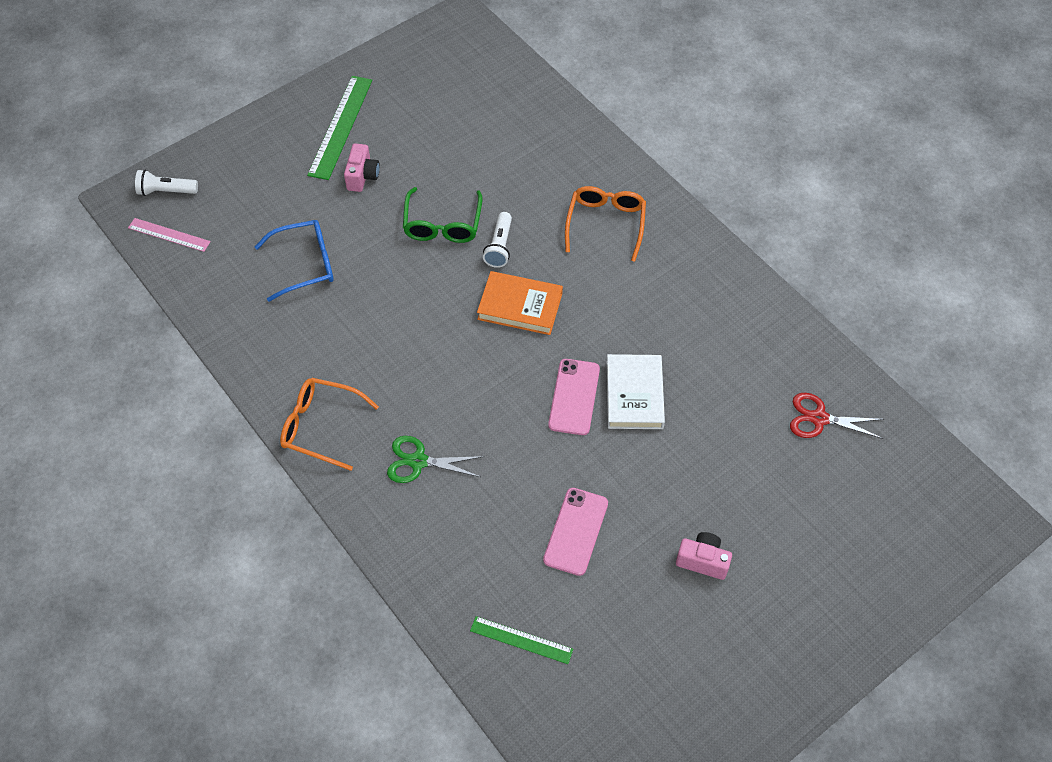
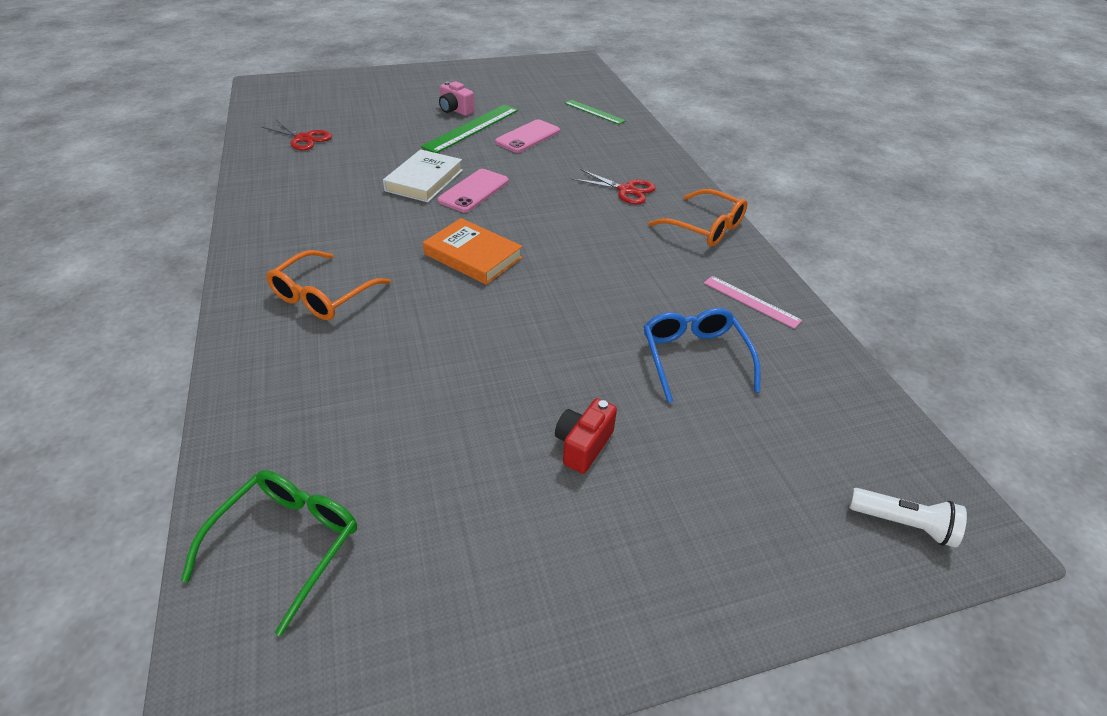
camera: 160 degrees left, 15 degrees down
pink ruler [128,218,211,252] -> pink ruler moved to [704,276,802,329]
blue glasses [255,220,334,302] -> blue glasses turned 75 degrees clockwise [644,308,760,403]
green ruler [307,76,372,180] -> green ruler moved to [421,105,518,153]
pink camera [344,143,380,192] -> red camera [555,398,617,474]
green scissors [387,436,484,483] -> red scissors [572,169,656,204]
green glasses [403,187,483,243] -> green glasses moved to [181,470,357,636]
white flashlight [483,212,512,268] -> none

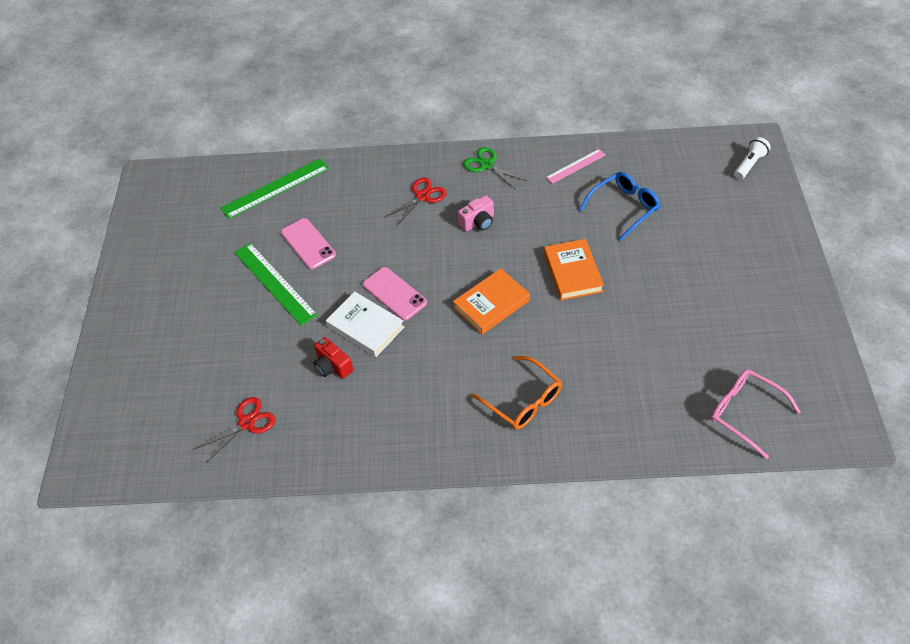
camera: 70 degrees left, 10 degrees up
green glasses [181,470,357,636] -> pink glasses [711,369,800,459]
pink camera [439,81,475,116] -> pink camera moved to [458,195,494,232]
red camera [555,398,617,474] -> red camera moved to [313,337,353,379]
green ruler [565,100,626,124] -> green ruler [220,158,329,219], size x1.70
blue glasses [644,308,760,403] -> blue glasses turned 135 degrees clockwise [579,172,660,241]
orange glasses [648,189,747,247] -> green scissors [463,147,527,189]
none -> orange book [544,239,604,300]

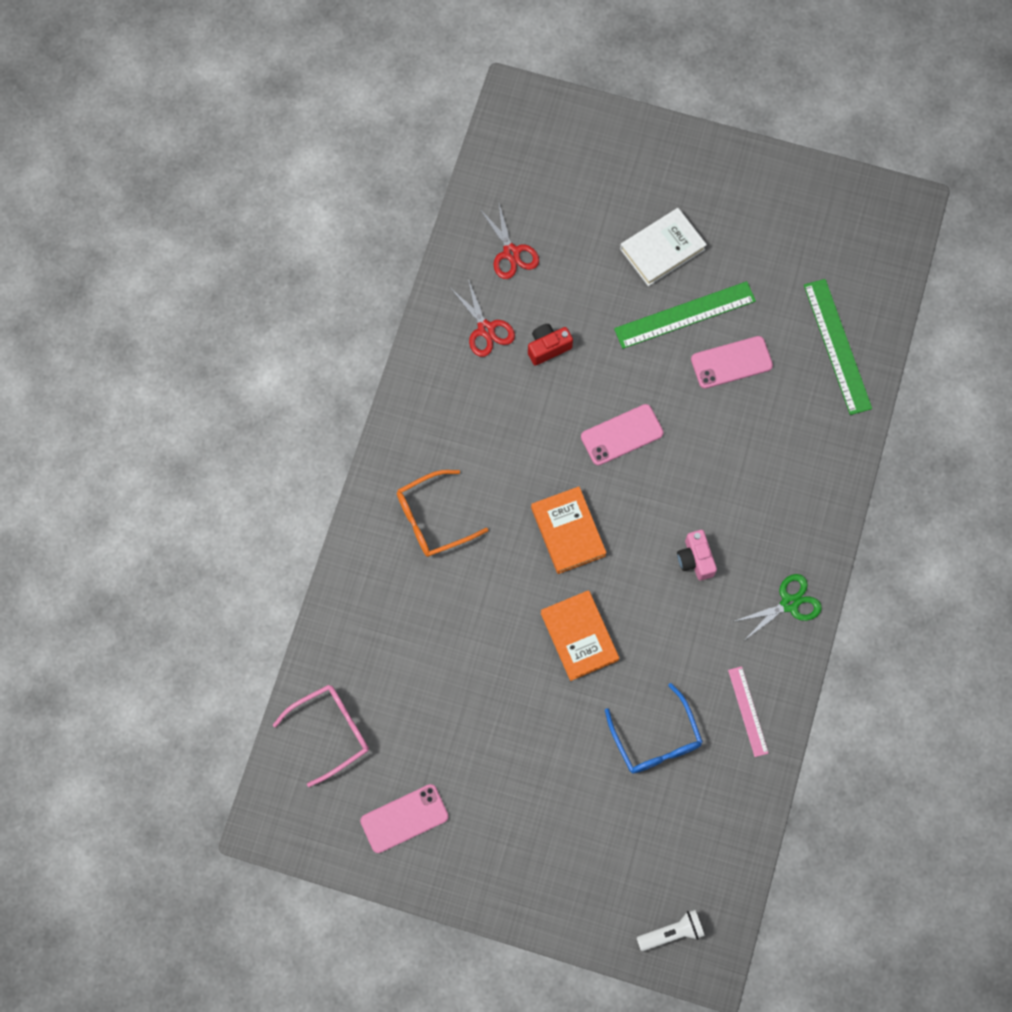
camera: 105 degrees right, 20 degrees up
white book [326,292,404,357] -> white book moved to [620,208,707,286]
red scissors [384,177,447,227] -> red scissors moved to [450,279,515,357]
orange book [544,239,604,300] -> orange book turned 60 degrees clockwise [541,590,619,681]
white flashlight [734,137,771,179] -> white flashlight turned 75 degrees counterclockwise [637,910,705,951]
none -> pink phone [360,784,449,853]

